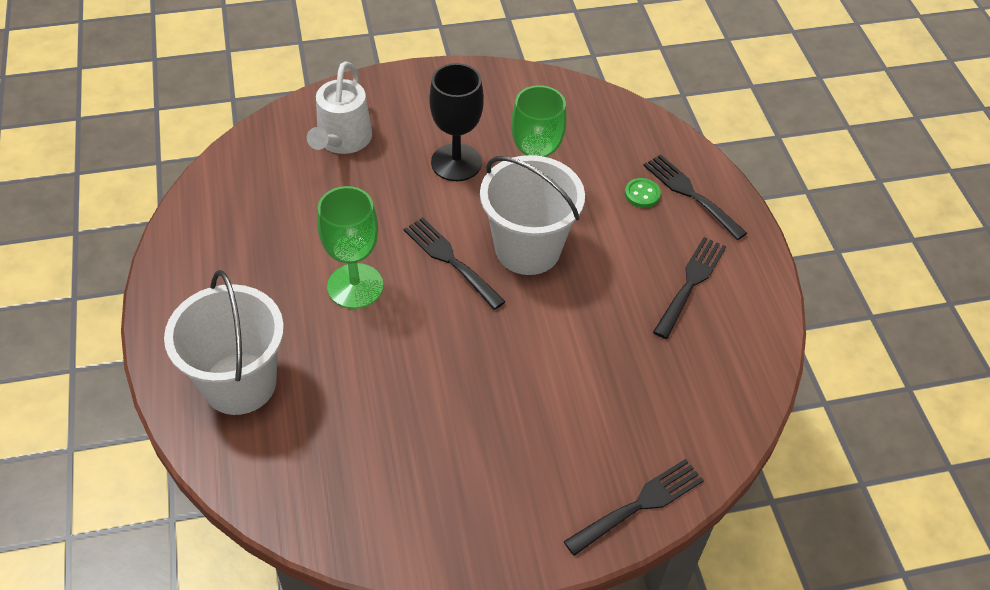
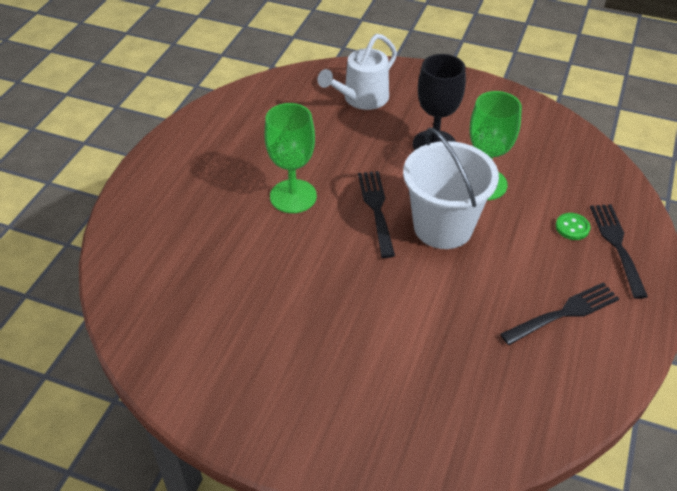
camera: 35 degrees right, 5 degrees down
white bucket [164,270,284,415] -> none
black fork [563,459,704,556] -> none

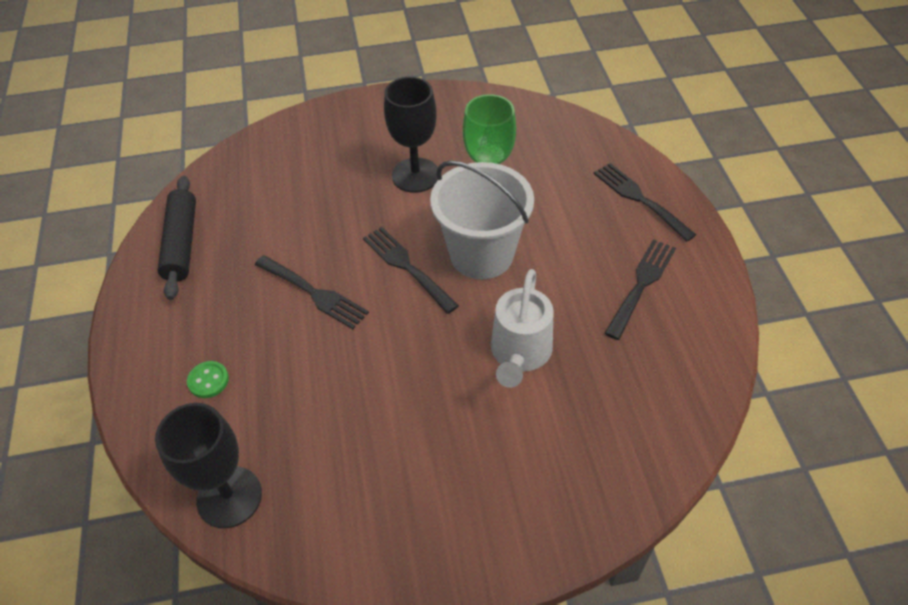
camera: 30 degrees left, 5 degrees up
green goblet [264,103,317,213] -> black fork [255,255,369,329]
white watering can [317,34,397,110] -> white watering can moved to [491,269,554,388]
green button [556,213,590,240] -> green button moved to [187,361,229,398]
none -> black goblet [155,403,262,528]
none -> black rolling pin [158,176,196,300]

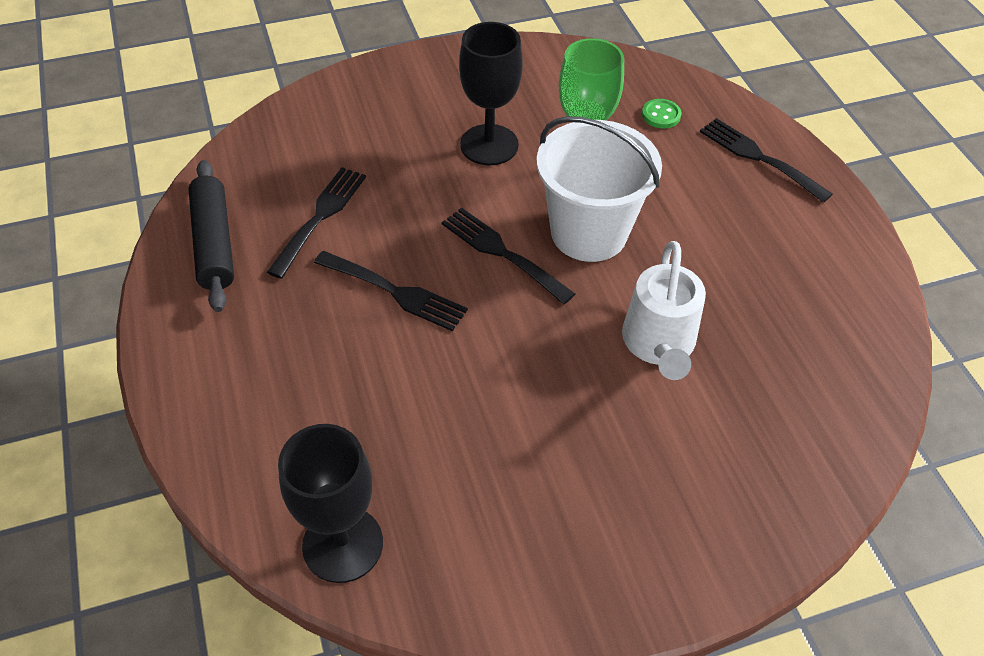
camera: 10 degrees left, 0 degrees up
green button [187,361,229,398] -> green button moved to [642,99,682,129]
black fork [605,239,676,340] -> black fork moved to [267,167,366,279]

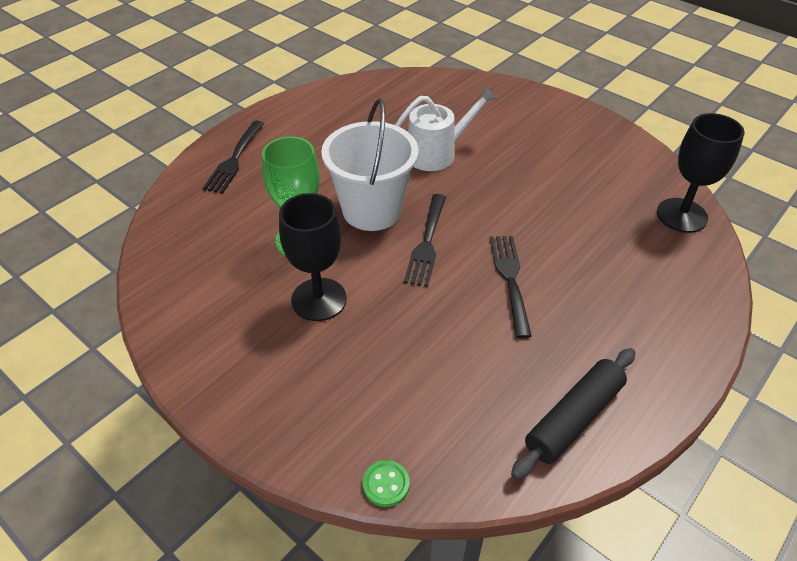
camera: 120 degrees left, 5 degrees down
black fork [267,167,366,279] -> none
green button [642,99,682,129] -> green button moved to [363,460,410,507]

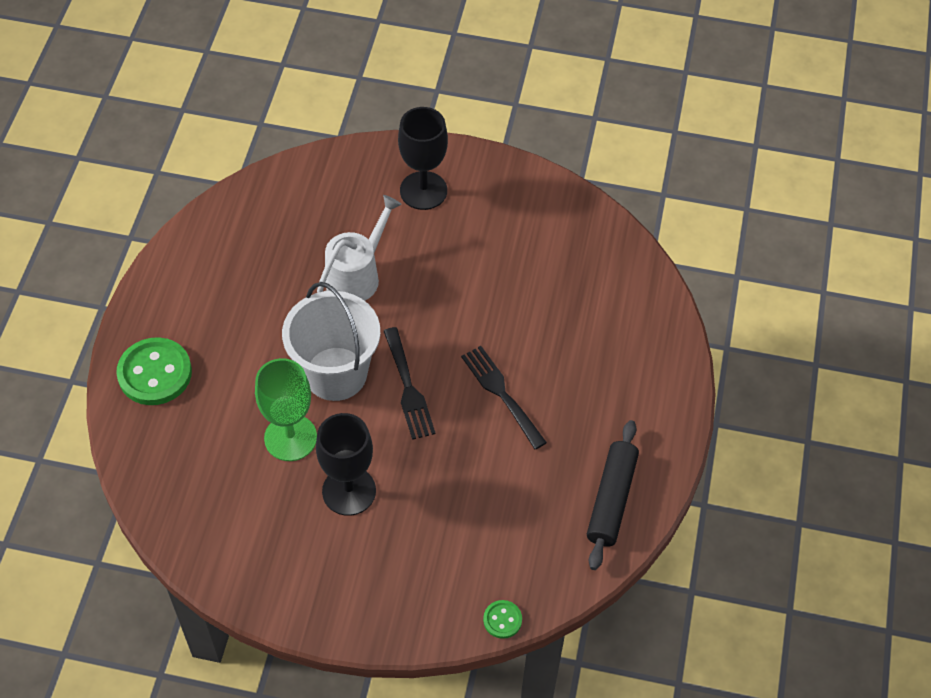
camera: 30 degrees left, 10 degrees up
black fork [202,121,264,194] -> green button [116,337,192,405]
black goblet [657,113,745,233] -> black goblet moved to [398,107,448,210]

